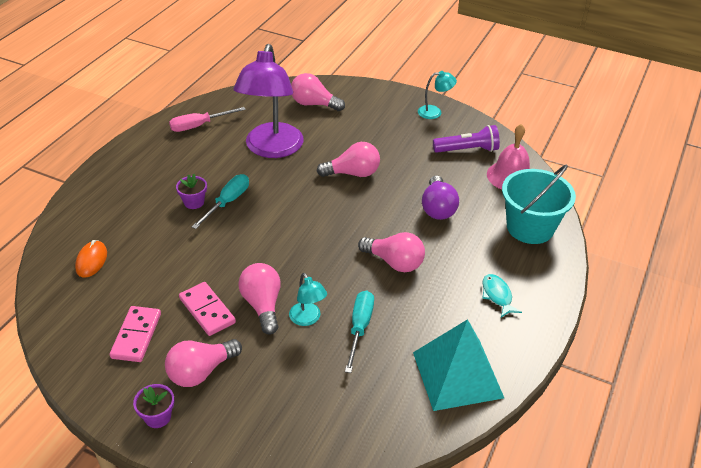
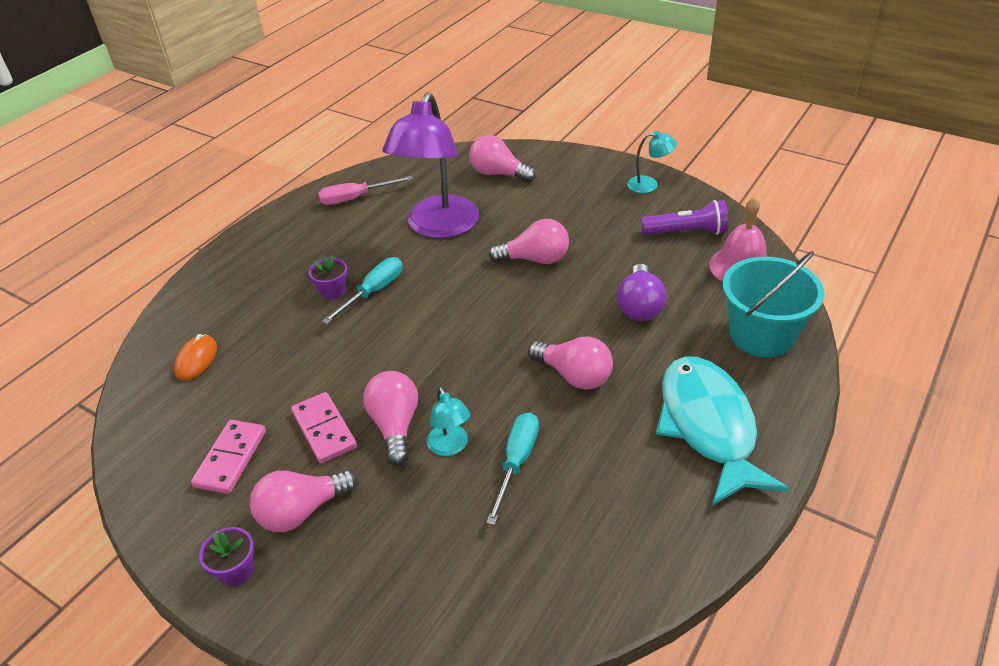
camera: 10 degrees right, 0 degrees up
turquoise pyramid [413,319,504,411] -> none
turquoise fish [482,274,522,317] -> turquoise fish [656,356,790,506], size x2.40

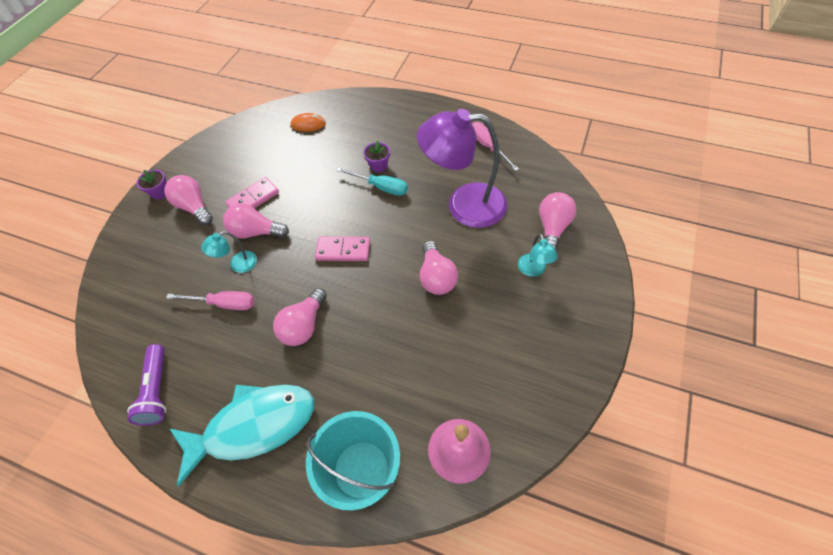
camera: 80 degrees right, 15 degrees up
pink domino [191,420,266,494] -> pink domino moved to [315,237,370,261]
pink light bulb [363,371,418,466] -> pink light bulb turned 150 degrees counterclockwise [223,203,289,238]
turquoise screwdriver [486,412,539,525] -> pink screwdriver [166,291,254,310]
purple light bulb [617,264,666,321] -> none
turquoise lamp [627,131,677,193] -> turquoise lamp moved to [518,234,558,277]
purple flashlight [641,200,728,235] -> purple flashlight moved to [127,344,166,426]

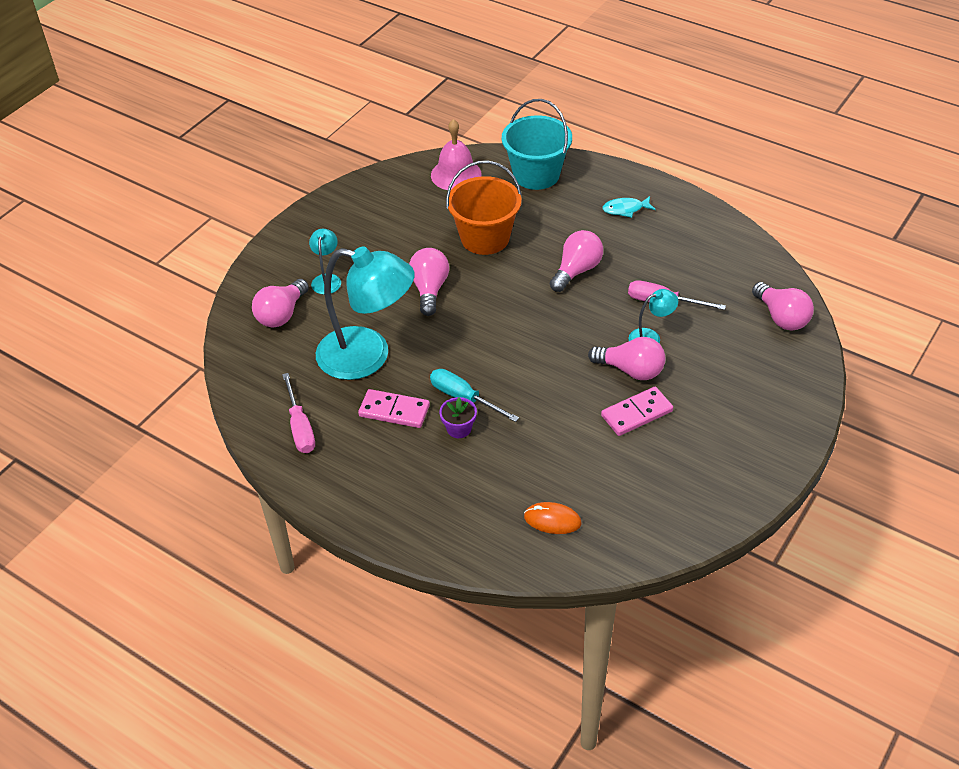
camera: 170 degrees left, 10 degrees down
purple flashlight [127,344,166,426] -> none
purple flower pot [137,169,166,200] -> none
pink light bulb [164,175,213,225] -> pink light bulb moved to [752,282,814,331]
turquoise fish [169,385,314,487] -> turquoise fish [602,196,656,218], size x0.42
pink domino [315,237,370,261] -> pink domino moved to [358,389,430,428]
purple lamp [417,109,508,228] -> turquoise lamp [316,246,414,380]
none -> orange bucket [446,161,522,255]

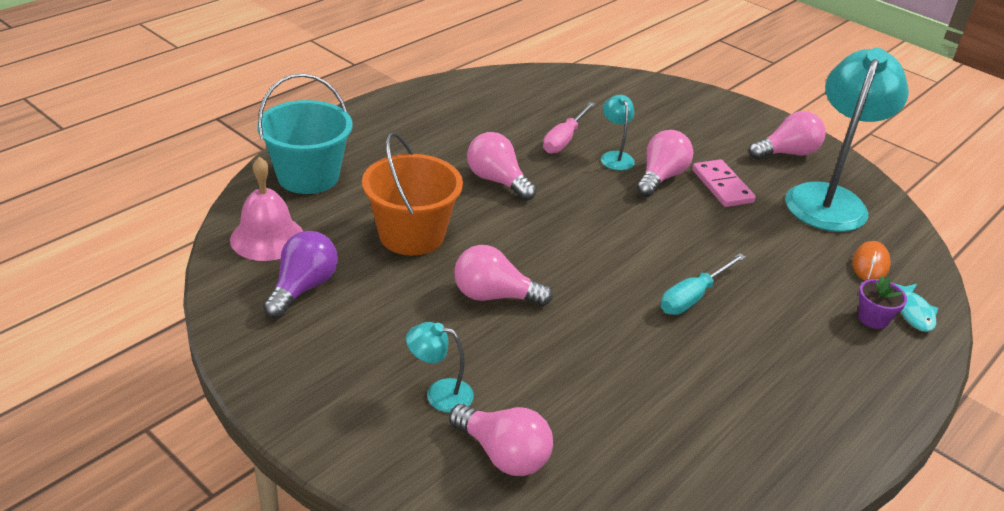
camera: 85 degrees left, 10 degrees down
pink screwdriver [282,373,315,453] -> none
turquoise lamp [316,246,414,380] -> turquoise lamp moved to [785,48,909,232]
pink domino [358,389,430,428] -> none
purple flower pot [439,397,477,438] -> purple flower pot moved to [858,276,907,329]
turquoise fish [602,196,656,218] -> turquoise fish moved to [893,283,938,332]
pink light bulb [752,282,814,331] -> pink light bulb moved to [749,111,826,159]
none -> purple light bulb [263,231,338,318]

